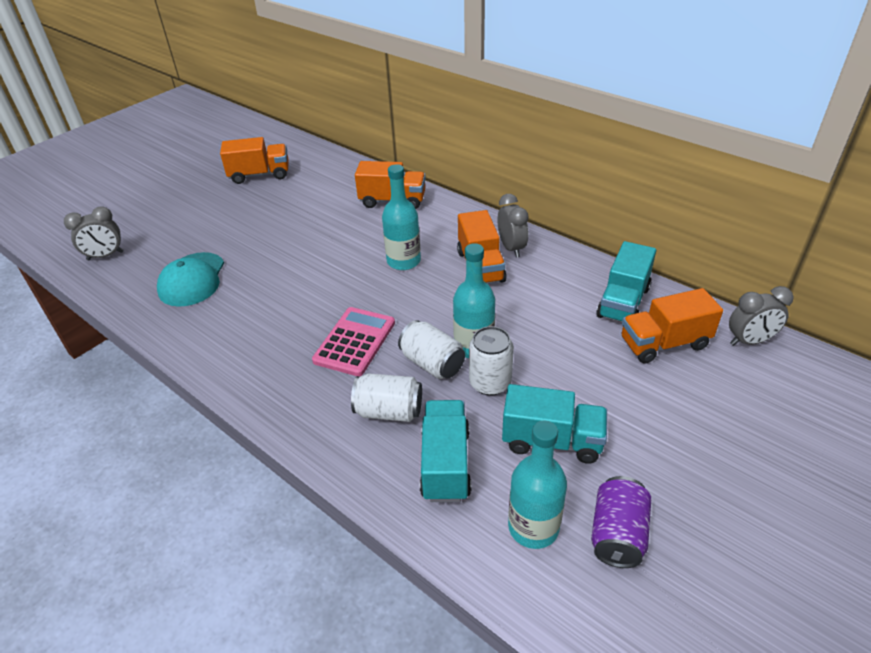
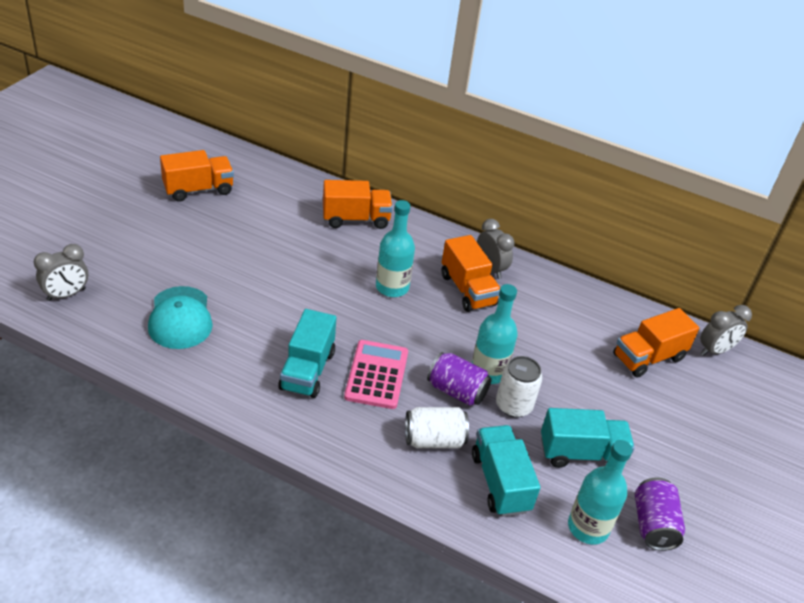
camera: 20 degrees left, 0 degrees up
white can [398,320,465,379] -> purple can [427,352,492,406]
turquoise truck [596,241,656,322] -> turquoise truck moved to [278,309,336,398]

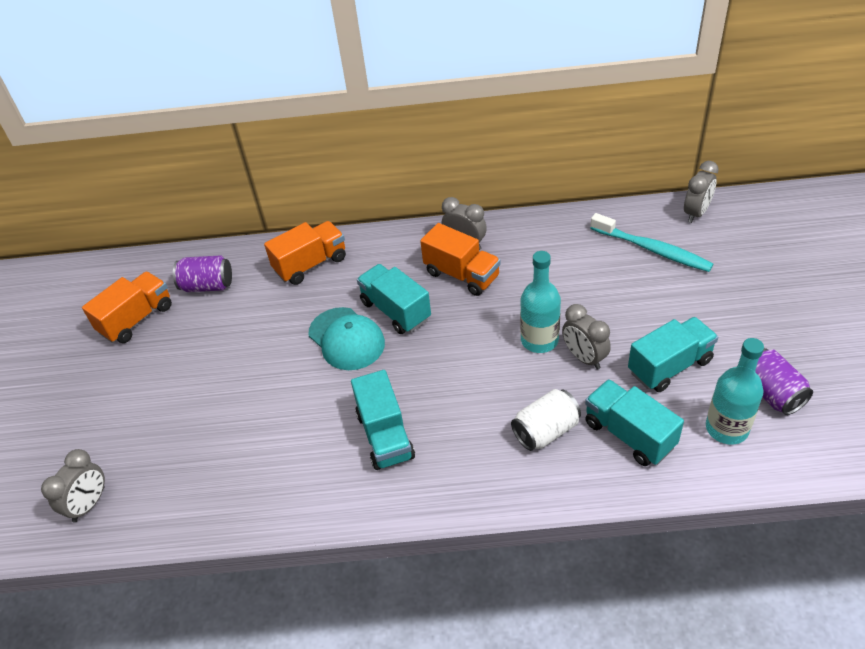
camera: 20 degrees left, 5 degrees up
turquoise cap [148,286,213,349] -> turquoise cap moved to [309,307,385,370]
pink calculator [344,340,408,409] -> none
turquoise bottle [376,200,415,297] -> turquoise truck [357,264,431,334]
purple can [427,352,492,406] -> purple can moved to [173,255,232,292]
white can [496,356,543,417] -> grey clock [562,304,611,369]
orange truck [613,308,699,377] -> turquoise toothbrush [590,213,714,272]

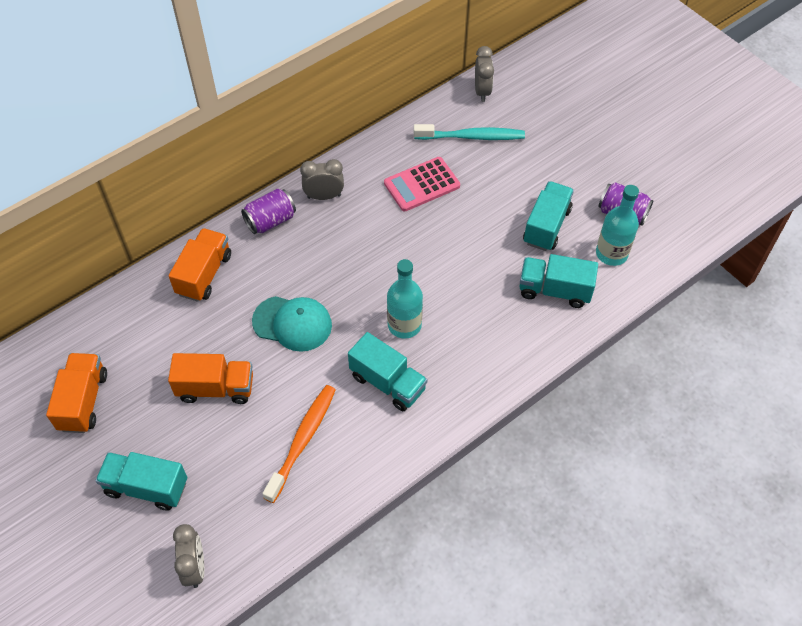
camera: 40 degrees left, 10 degrees up
purple can [173,255,232,292] -> purple can moved to [241,189,296,234]
turquoise truck [357,264,431,334] -> turquoise truck moved to [95,452,187,511]
orange truck [420,223,501,296] -> orange truck moved to [168,353,253,404]
white can [511,389,581,451] -> none
turquoise bottle [520,251,561,353] -> turquoise bottle moved to [387,259,423,339]
grey clock [562,304,611,369] -> none
none -> orange toothbrush [262,385,336,503]
none -> pink calculator [384,157,460,211]

